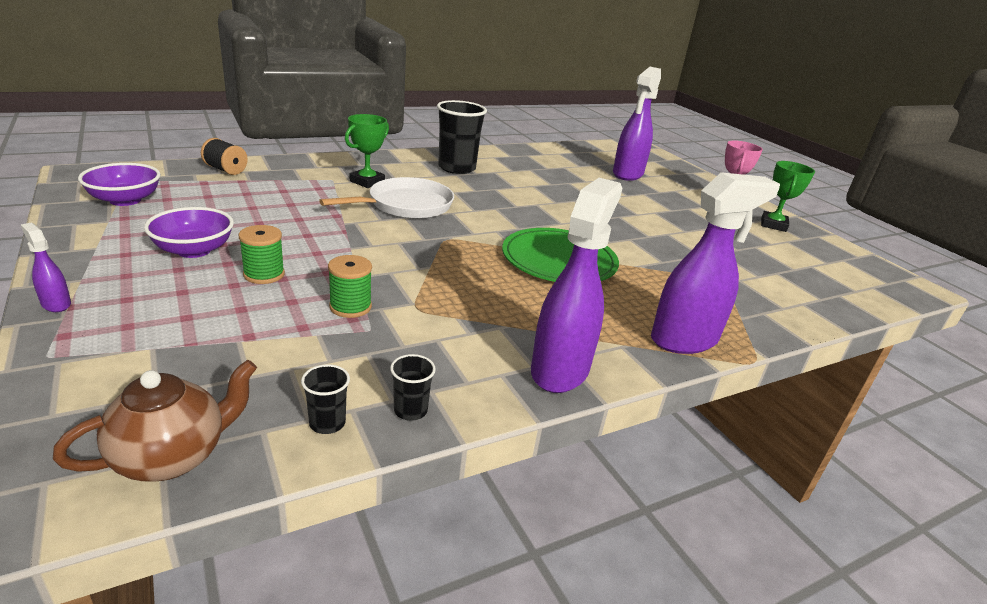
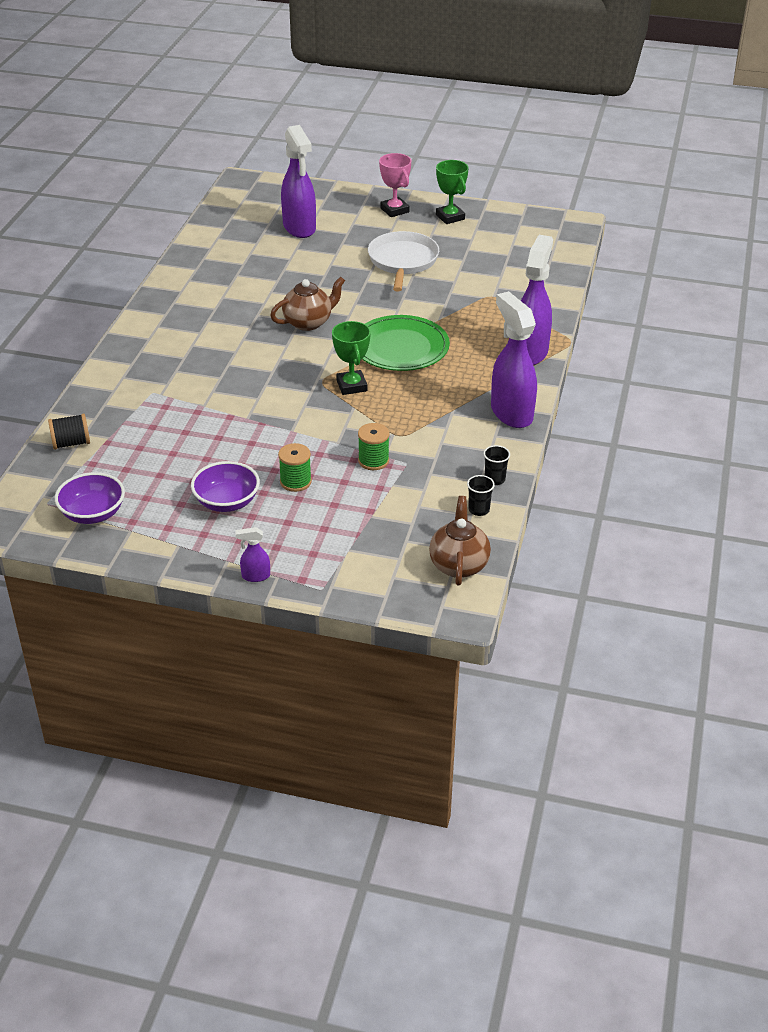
camera: 45 degrees left, 10 degrees up
white pan [319,177,454,219] -> white pan moved to [368,231,439,292]
green trophy [345,114,389,188] -> green trophy moved to [332,321,371,395]
black cup [437,100,487,174] -> none
none -> brown teapot [270,277,345,331]

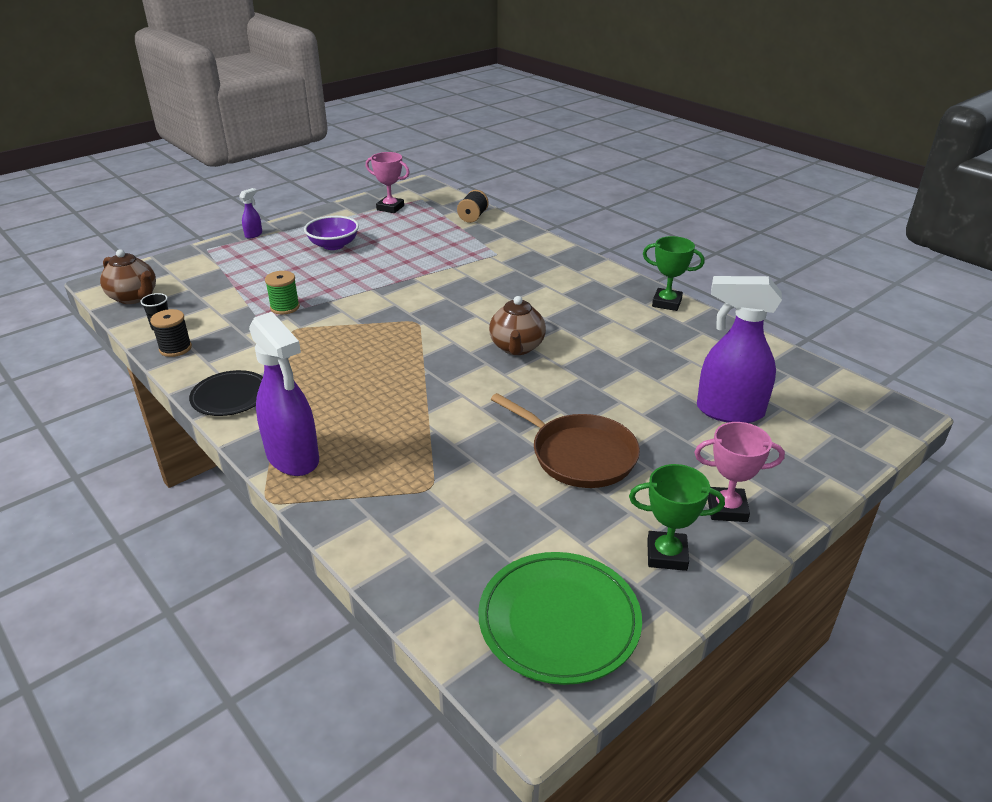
camera: 125 degrees right, 5 degrees down
purple bowl [55,472,125,524] -> pink trophy [366,152,410,213]
green spool [278,443,312,492] -> none
green trophy [332,321,371,395] -> green trophy moved to [643,236,705,311]
green plate [362,315,450,371] -> green plate moved to [478,552,642,685]
white pan [368,231,439,292] -> brown pan [491,393,640,488]
black cup [484,445,510,485] -> black spool [150,309,192,357]
purple spray bottle [491,291,537,428] -> black plate [189,370,263,416]

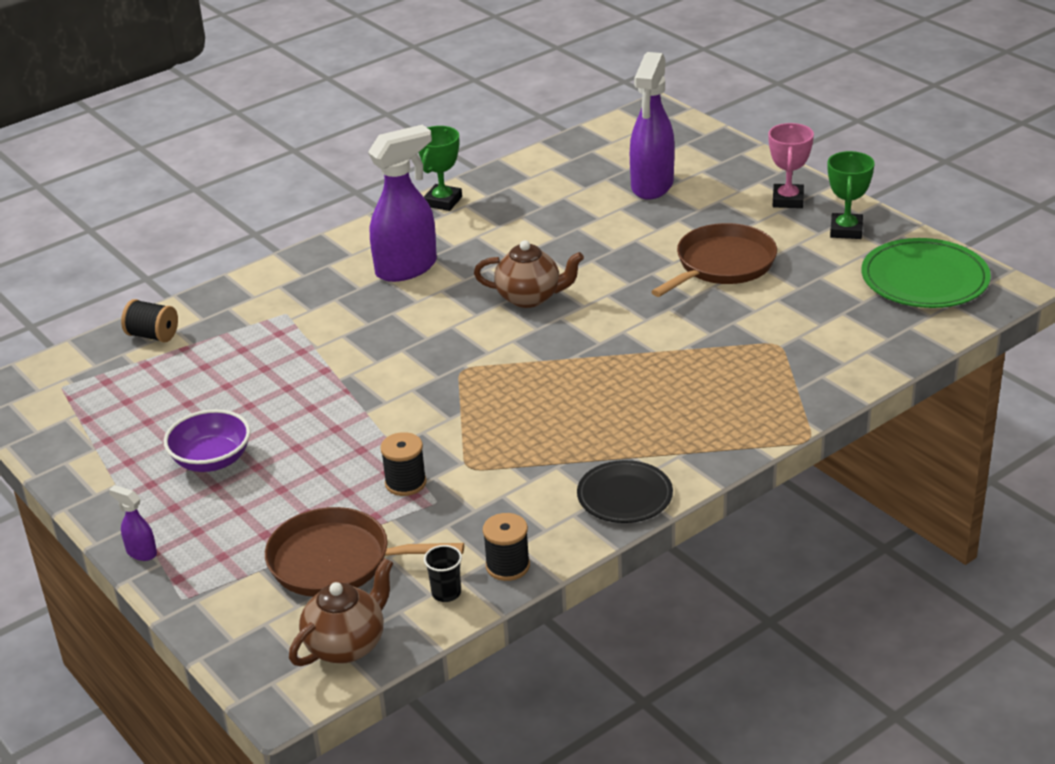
camera: 85 degrees left, 0 degrees up
purple spray bottle [249,312,319,476] -> purple spray bottle moved to [368,125,437,282]
green spool [265,271,300,314] -> black spool [380,432,427,496]
pink trophy [366,152,410,213] -> none
none -> brown pan [265,507,464,597]

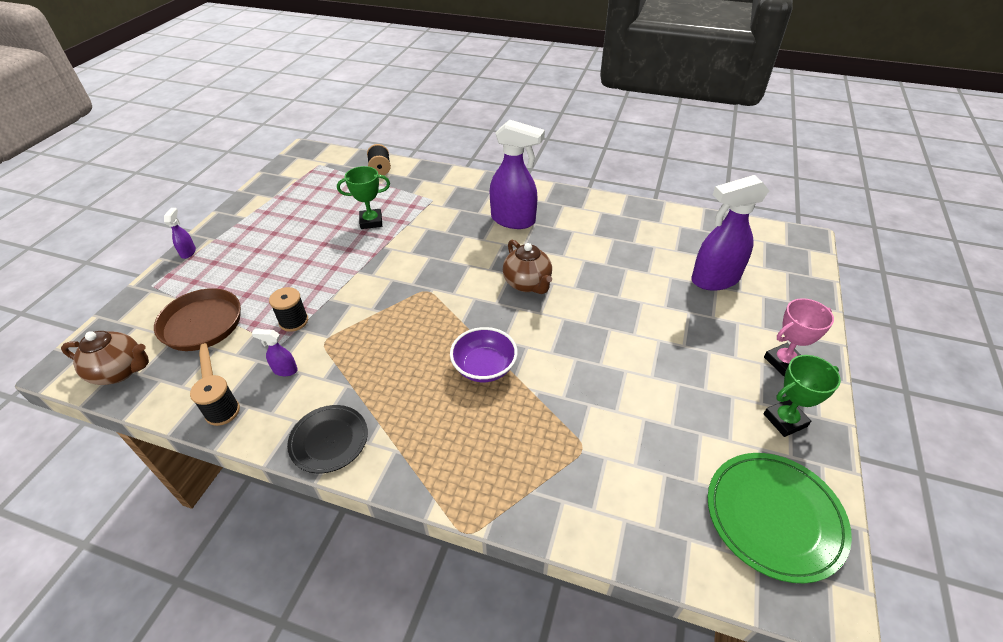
camera: 55 degrees right, 10 degrees up
purple bowl [164,409,251,472] -> purple bowl moved to [450,327,518,382]
green trophy [418,126,462,211] -> green trophy moved to [337,166,390,229]
black cup [424,545,462,602] -> none
brown pan [651,223,777,297] -> none
none -> purple spray bottle [252,329,298,376]

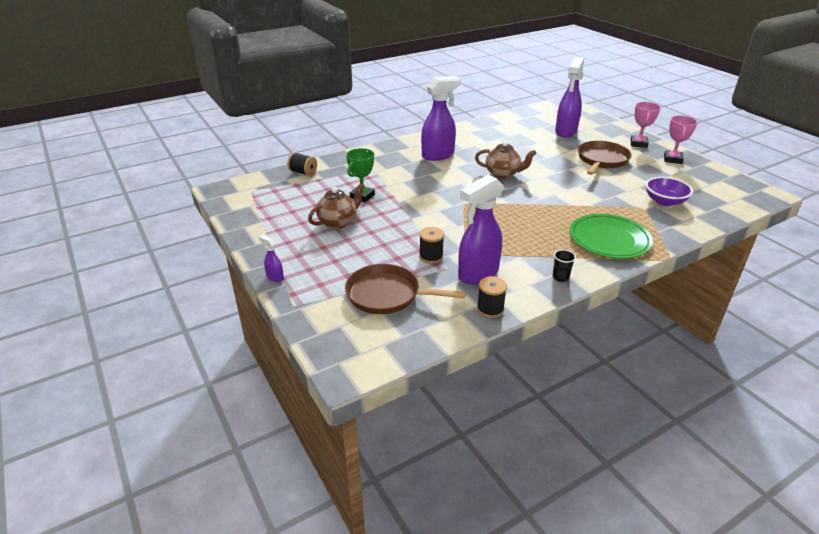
camera: 50 degrees left, 10 degrees down
brown teapot [61,331,149,385] -> brown teapot moved to [308,183,364,229]
purple spray bottle [252,329,298,376] -> purple spray bottle [458,175,504,285], size x2.30
black plate [287,405,368,473] -> black cup [553,250,576,282]
purple bowl [450,327,518,382] -> purple bowl moved to [646,177,693,206]
green plate [708,453,852,583] -> green plate moved to [569,214,653,259]
green trophy [764,355,841,437] -> pink trophy [664,116,698,164]
none -> brown pan [578,141,632,175]

